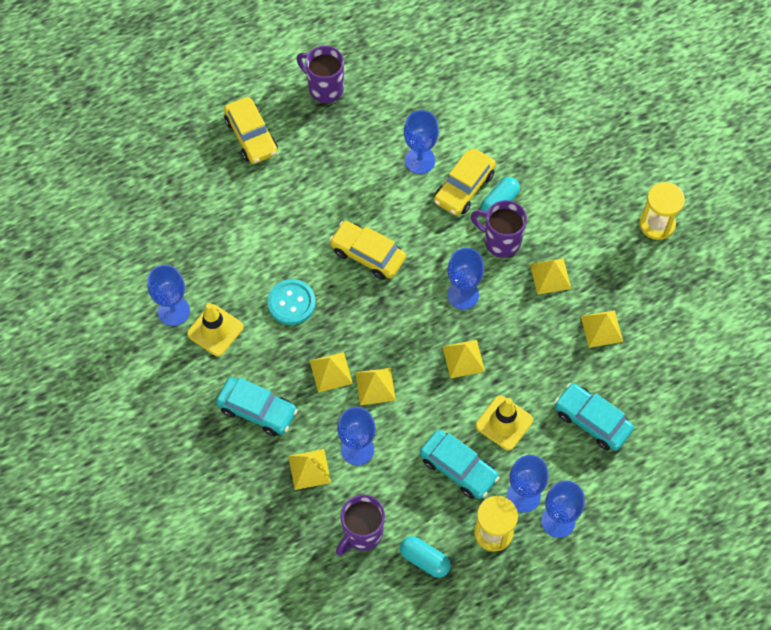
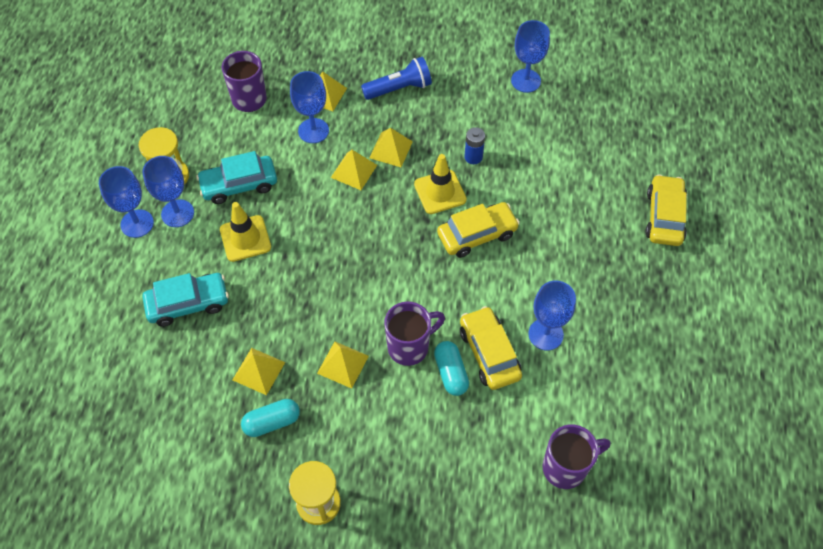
camera: 125 degrees right, 5 degrees down
yellow traffic cone [187,303,244,356] -> yellow traffic cone moved to [414,154,467,214]
turquoise car [216,377,298,436] -> blue flashlight [361,57,432,100]
yellow car [224,97,278,164] -> yellow car turned 90 degrees clockwise [645,174,687,246]
turquoise button [267,279,316,325] -> blue battery [464,127,485,164]
purple mug [297,46,344,103] -> purple mug moved to [542,424,610,489]
turquoise capsule [400,536,451,578] -> turquoise capsule moved to [241,399,300,437]
yellow pyramid [442,340,485,379] -> none
blue goblet [447,248,484,310] -> none

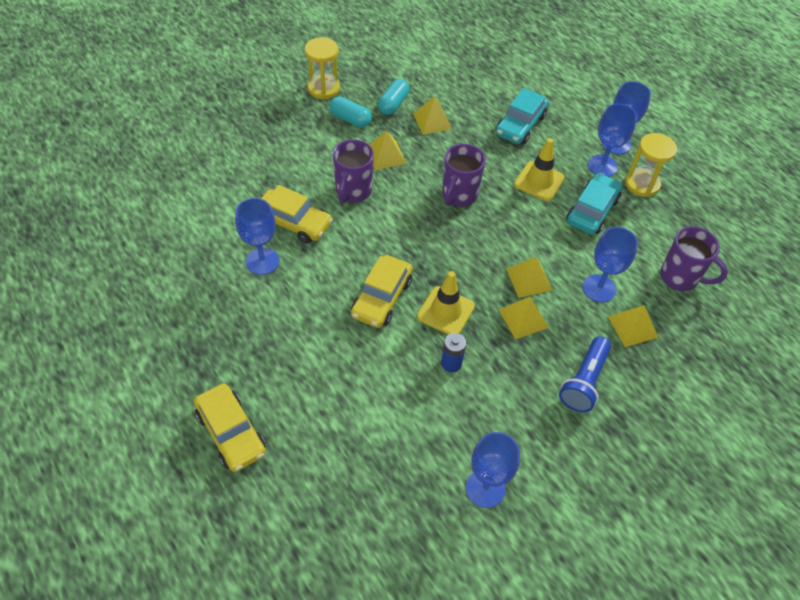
camera: 135 degrees right, 5 degrees down
turquoise capsule [434,341,469,396] -> turquoise capsule moved to [329,96,372,128]
purple mug [542,424,610,489] -> purple mug moved to [442,144,486,207]

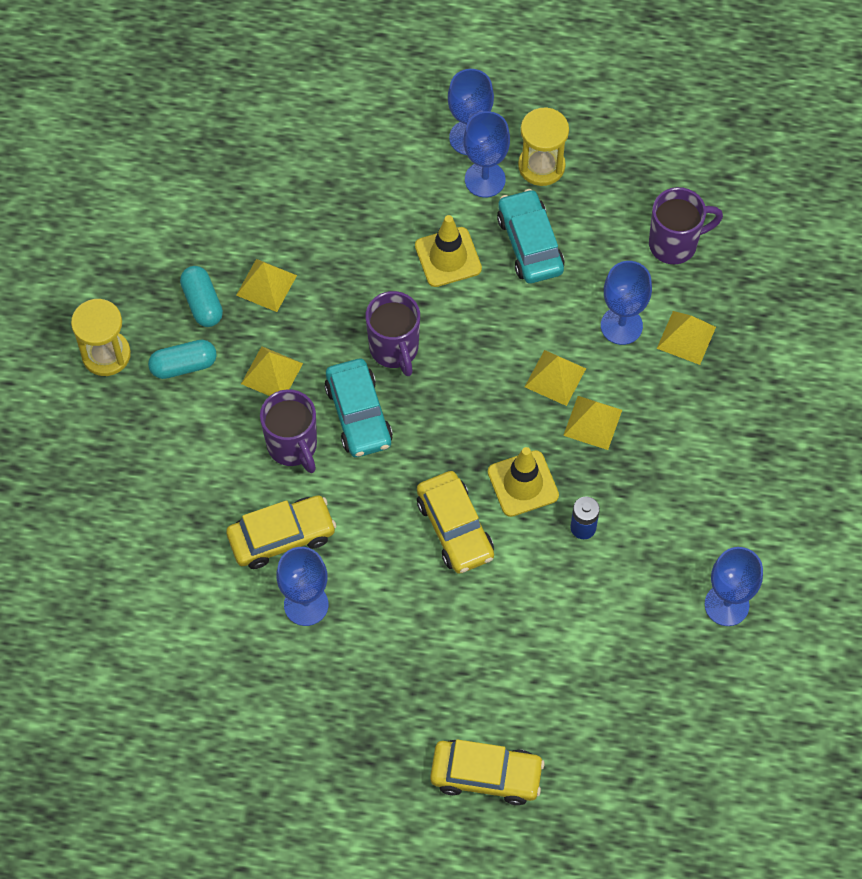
camera: 45 degrees left, 10 degrees up
turquoise car [496,88,548,144] -> turquoise car moved to [325,359,393,457]
blue flashlight [559,336,611,412] -> none

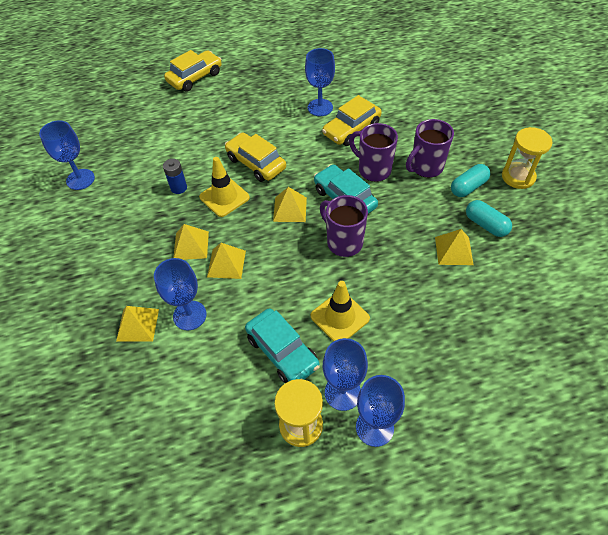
camera: 160 degrees right, 10 degrees down
yellow pyramid [241,346,303,396] -> yellow pyramid moved to [273,187,307,222]
yellow car [430,739,545,805] -> yellow car turned 150 degrees clockwise [164,50,222,92]
purple mug [649,187,723,264] -> purple mug moved to [406,119,454,178]

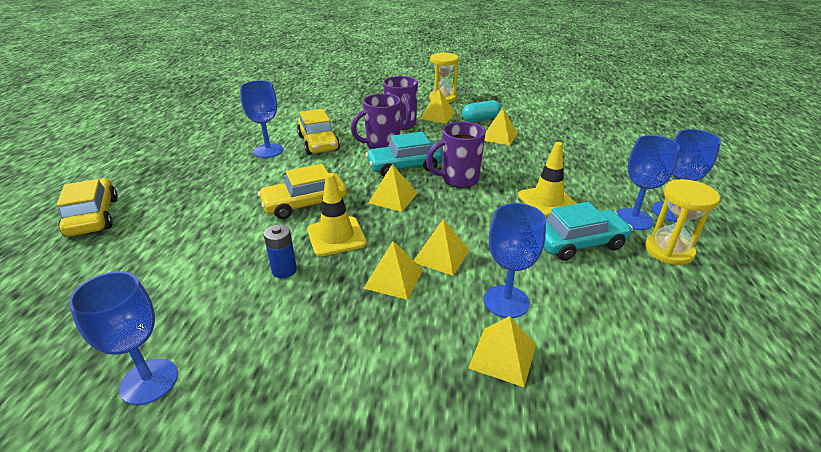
camera: 70 degrees left, 20 degrees down
turquoise capsule [451,164,490,197] -> yellow pyramid [420,89,456,124]

